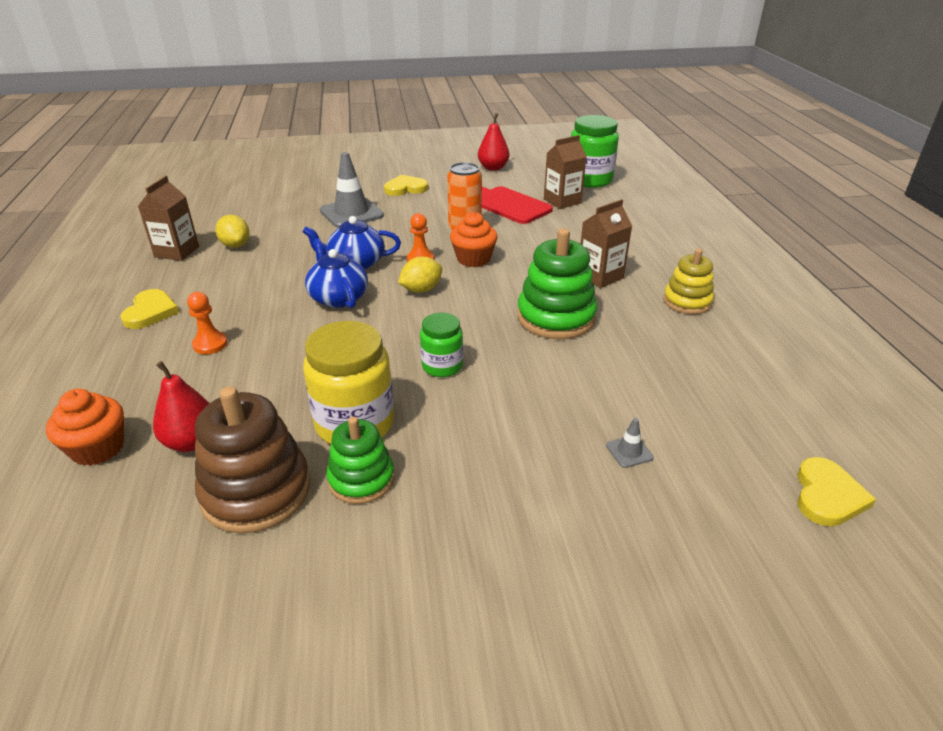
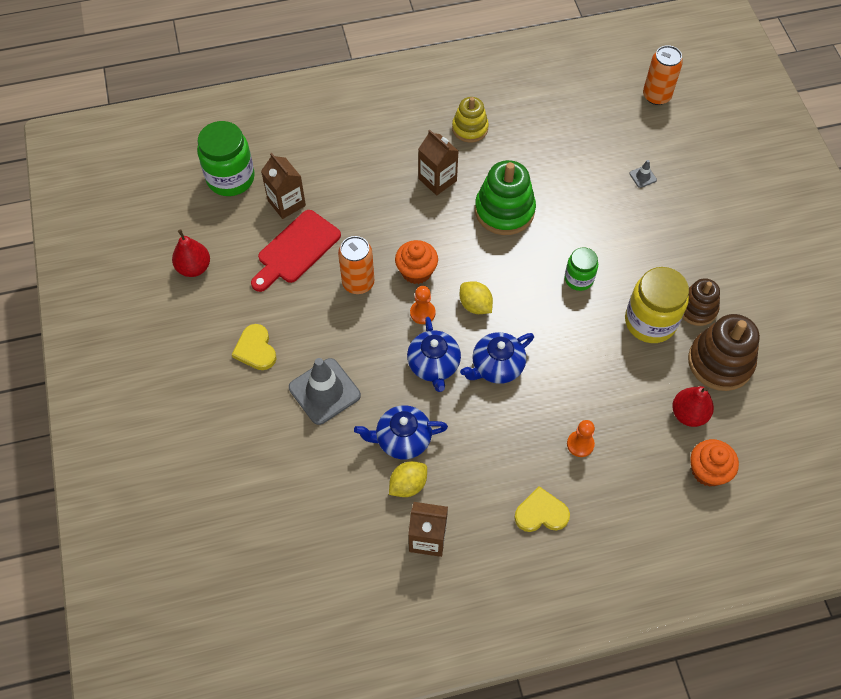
camera: 95 degrees left, 25 degrees up
green stacking toy [326,417,395,504] -> brown stacking toy [683,278,720,326]
yellow heart [797,457,876,527] -> orange can [643,45,683,105]
none -> blue teapot [354,405,448,459]

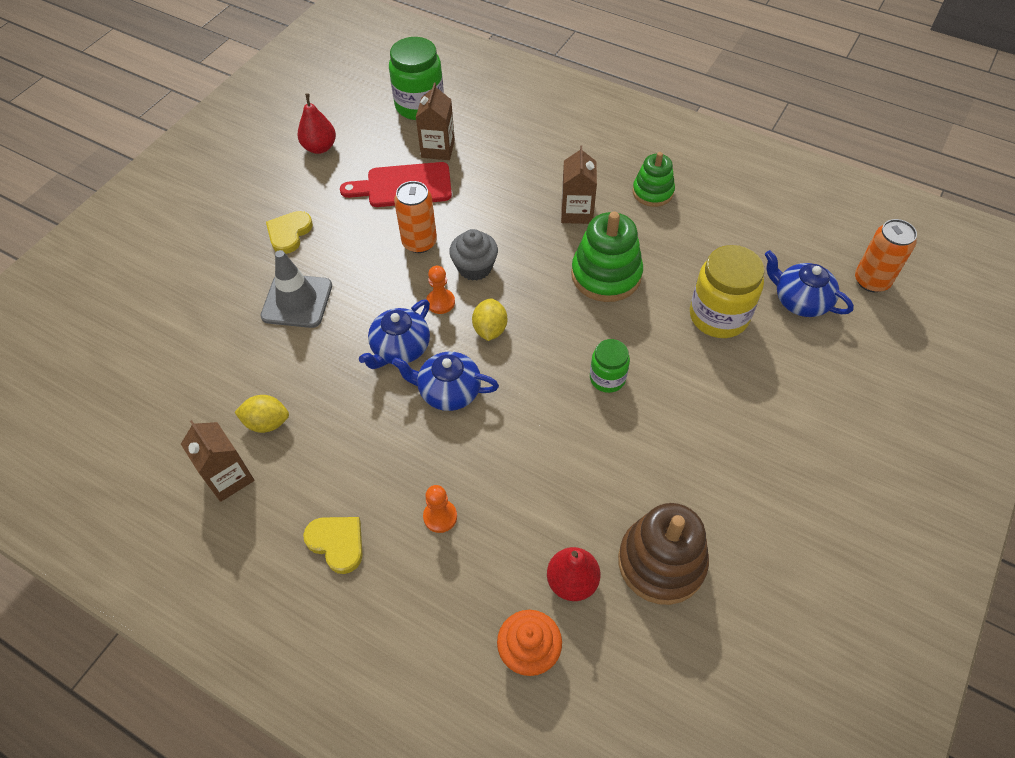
camera: 45 degrees right, 5 degrees down
blue teapot [354,405,448,459] -> blue teapot moved to [765,250,854,317]
orange cupcake [395,240,438,284] -> grey cupcake [449,229,498,281]
yellow stacking toy [452,97,489,143] -> green stacking toy [632,152,675,207]
yellow jar [625,267,689,343] -> yellow jar moved to [690,245,765,338]
grey traffic cone [629,160,657,188] -> none
brown stacking toy [683,278,720,326] -> none

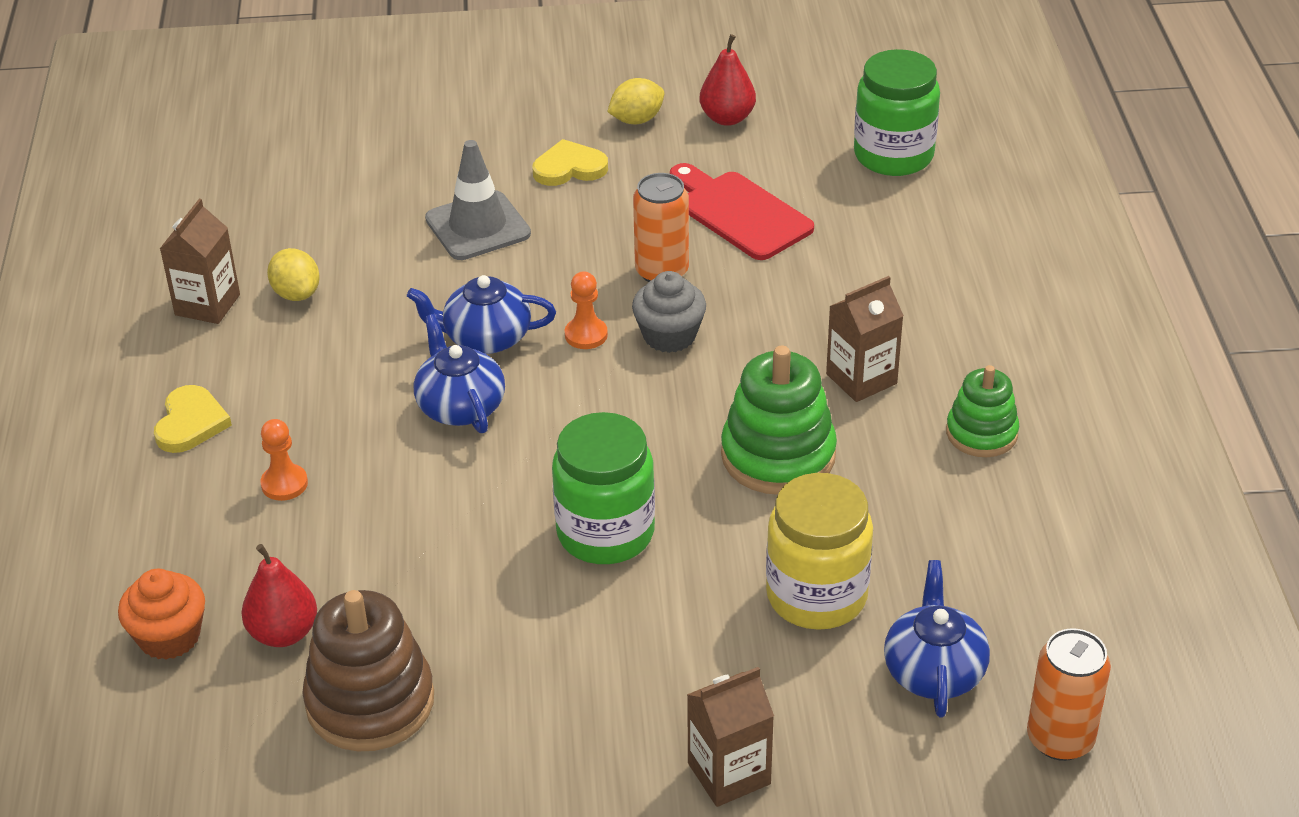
camera: 55 degrees right, 15 degrees down
brown carton [416,83,455,160] -> brown carton moved to [687,667,774,807]
yellow lemon [472,298,507,341] -> yellow lemon moved to [607,78,664,124]
green jar [590,339,630,393] -> green jar [552,412,655,564], size x1.73

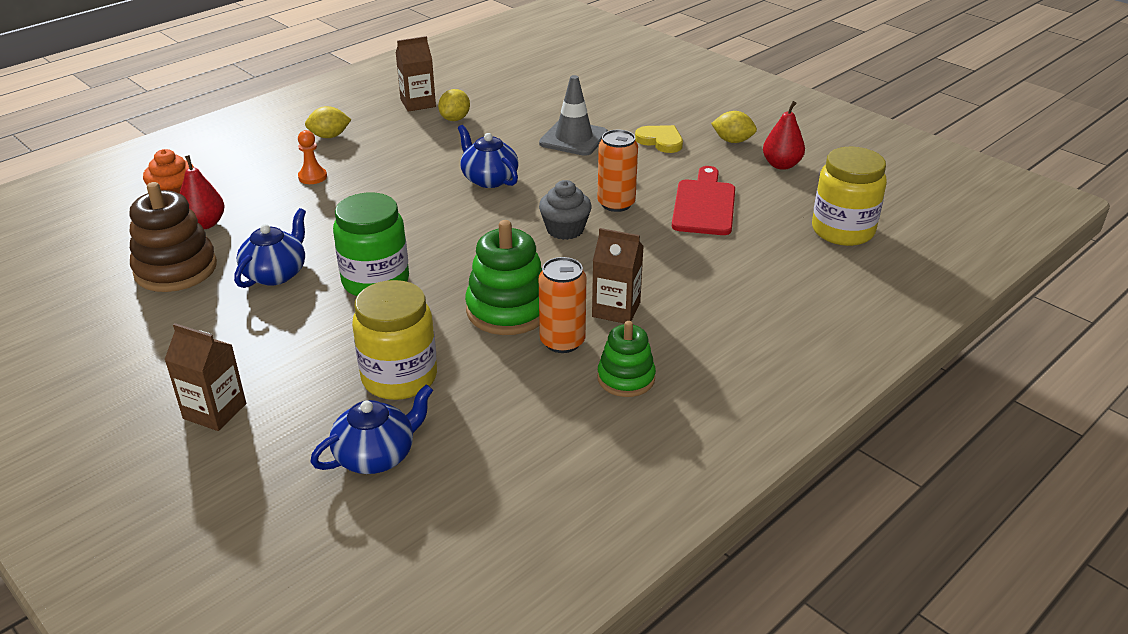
camera: 50 degrees right, 5 degrees down
yellow heart [154,385,232,453] -> yellow lemon [305,106,351,138]
blue teapot [414,314,505,433] -> blue teapot moved to [234,208,306,288]
orange pawn [565,271,608,349] -> none
green jar [854,49,940,176] -> yellow jar [812,147,887,246]
orange can [1027,628,1111,761] -> orange can moved to [539,257,586,353]

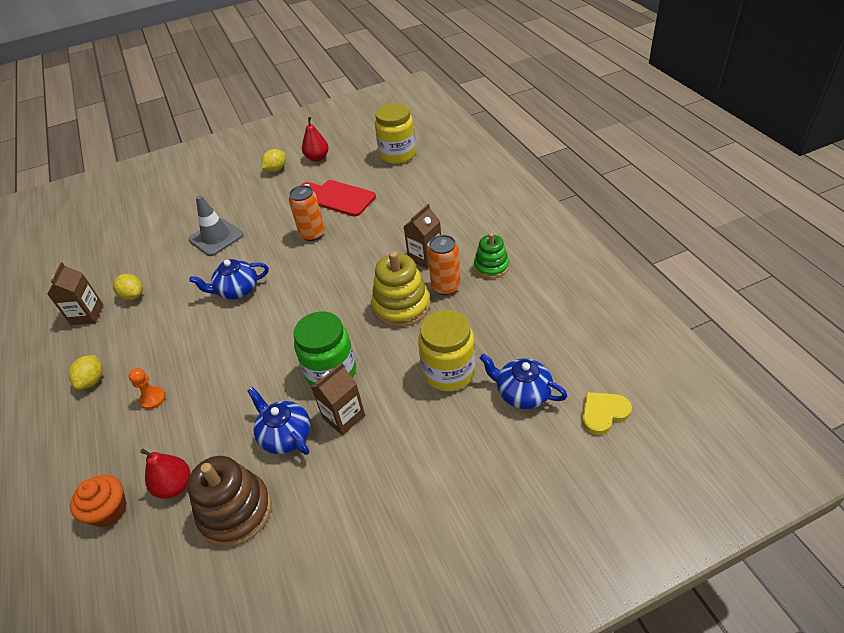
camera: 65 degrees left, 10 degrees up
brown carton [164,323,246,431] -> brown carton moved to [311,363,365,435]
blue teapot [310,384,433,474] -> blue teapot turned 45 degrees counterclockwise [480,354,567,409]
green stacking toy [465,220,542,335] -> yellow stacking toy [371,251,430,327]
grey cupcake [539,180,592,240] -> none
yellow heart [635,125,683,153] -> yellow heart moved to [582,392,632,435]

